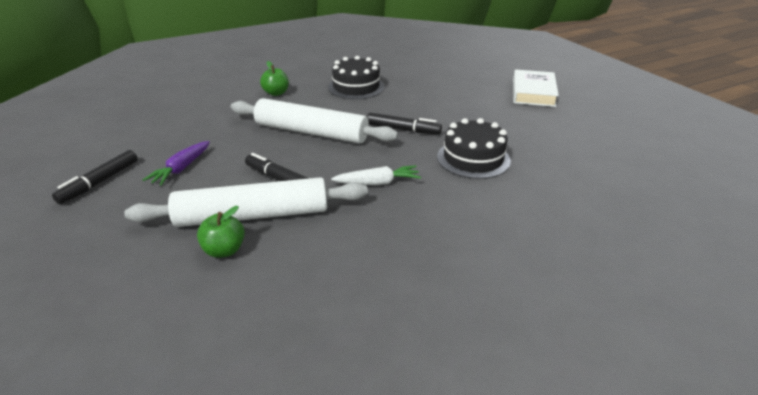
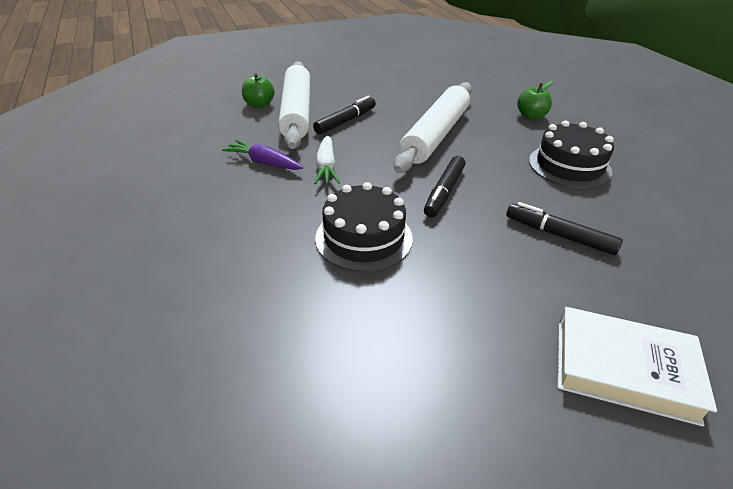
camera: 95 degrees right, 5 degrees up
black marker [52,150,138,204] -> black marker moved to [506,202,623,255]
purple carrot [143,141,210,186] -> purple carrot moved to [222,140,303,170]

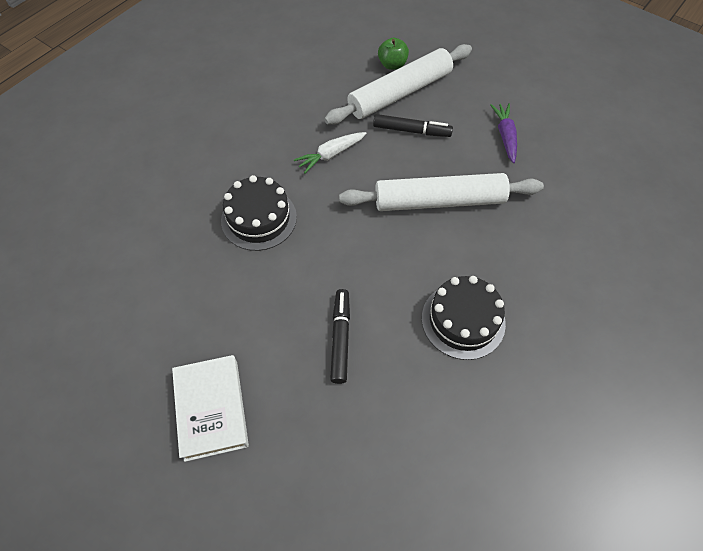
camera: 60 degrees right, 20 degrees up
purple carrot [222,140,303,170] -> purple carrot moved to [490,103,517,163]
black marker [424,156,466,217] -> none
green apple [517,80,553,119] -> none

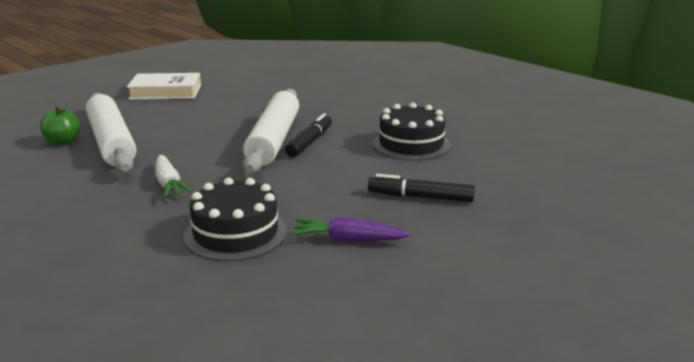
camera: 80 degrees left, 35 degrees down
white book [172,355,249,462] -> white book moved to [127,73,201,100]
black marker [373,114,453,137] -> black marker moved to [285,113,332,157]
purple carrot [490,103,517,163] -> purple carrot moved to [291,217,410,241]

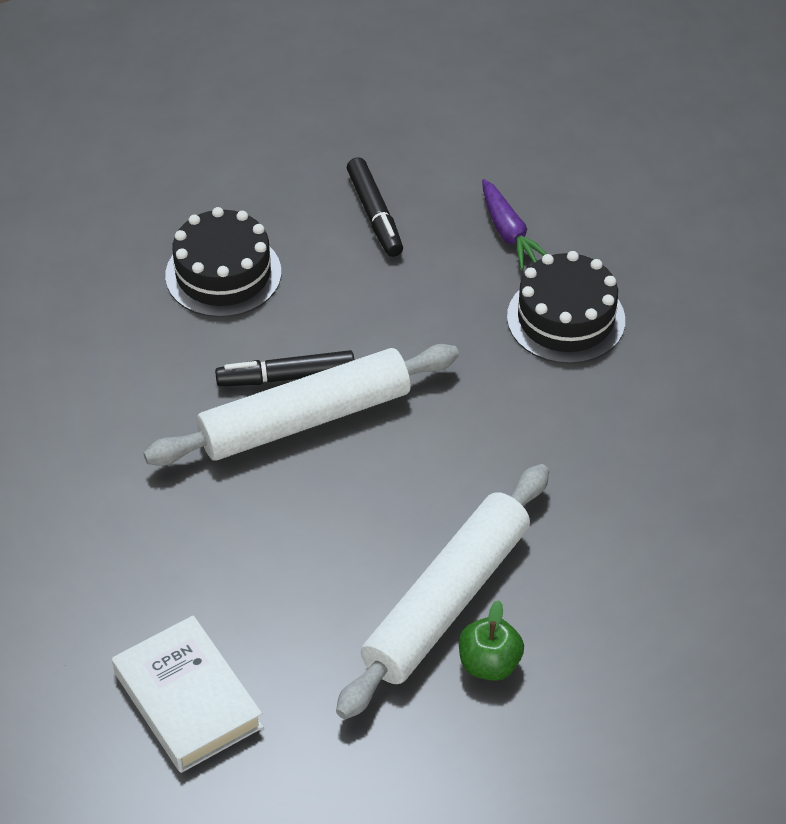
camera: 120 degrees left, 25 degrees up
white carrot [155,155,192,198] -> none

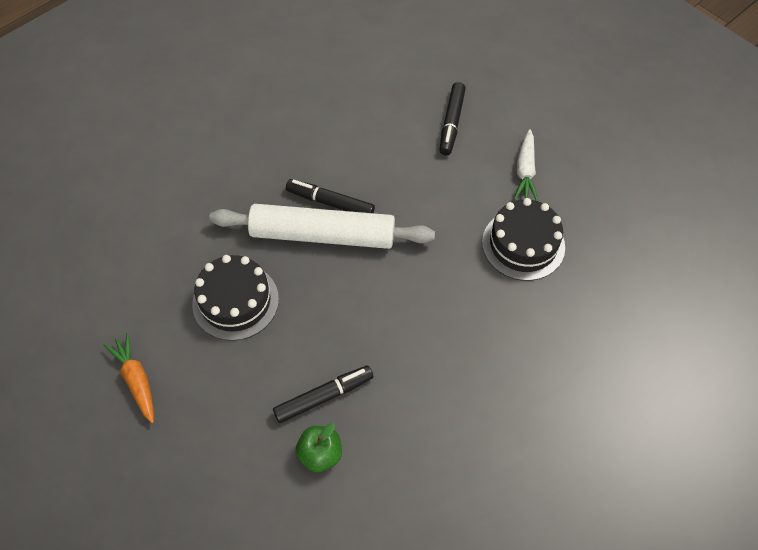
camera: 30 degrees right, 10 degrees up
white book [112,615,263,773] -> orange carrot [104,333,154,423]
black cake [165,207,281,317] -> black cake moved to [192,255,279,341]
white rolling pin [336,464,549,719] -> black marker [273,365,373,423]
purple carrot [482,179,547,270] -> white carrot [514,129,538,201]

